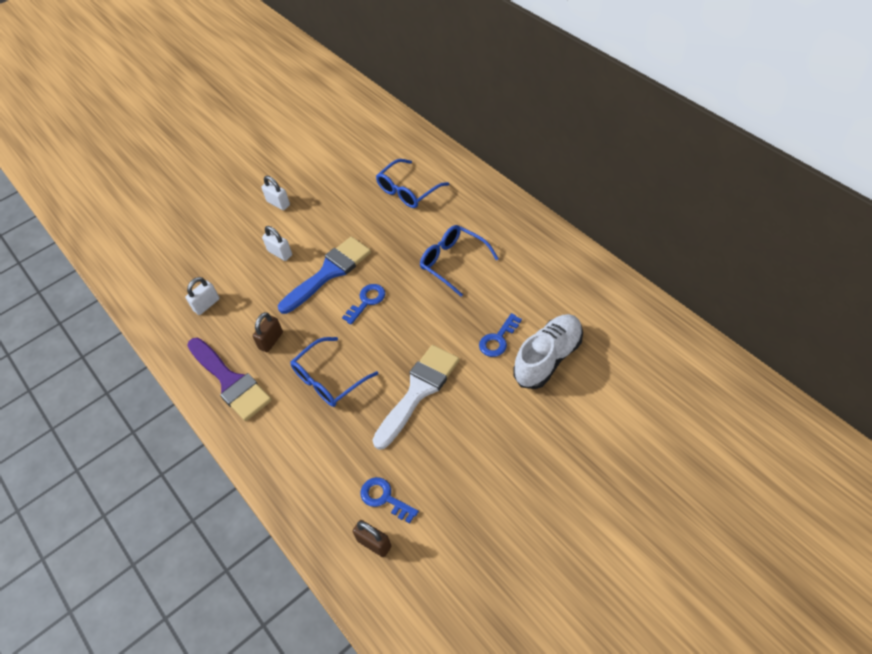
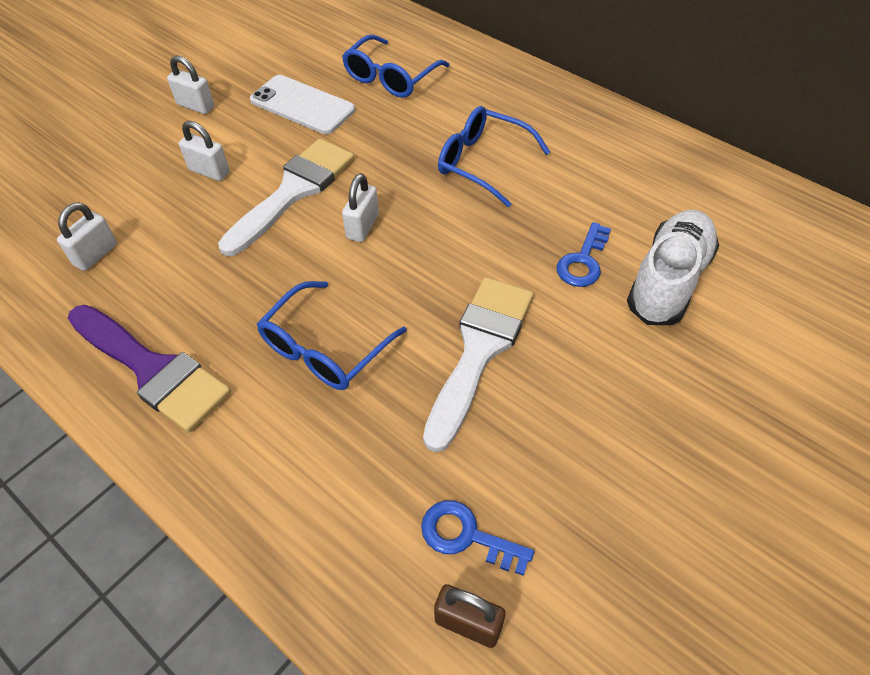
camera: 15 degrees left, 0 degrees up
brown padlock [252,312,283,352] -> none
blue brush [278,236,371,314] -> white brush [218,139,354,256]
blue key [342,284,385,325] -> white padlock [342,173,379,242]
none -> white phone [250,75,355,134]

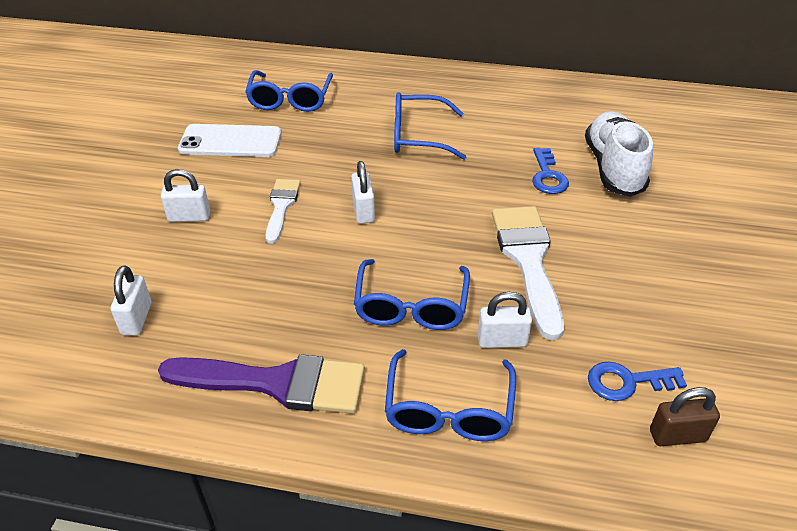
camera: 30 degrees left, 10 degrees down
white padlock [167,55,214,114] -> white padlock moved to [478,292,532,348]
white brush [218,139,354,256] -> white brush [266,179,301,243], size x0.57
none -> blue glasses [385,349,516,441]

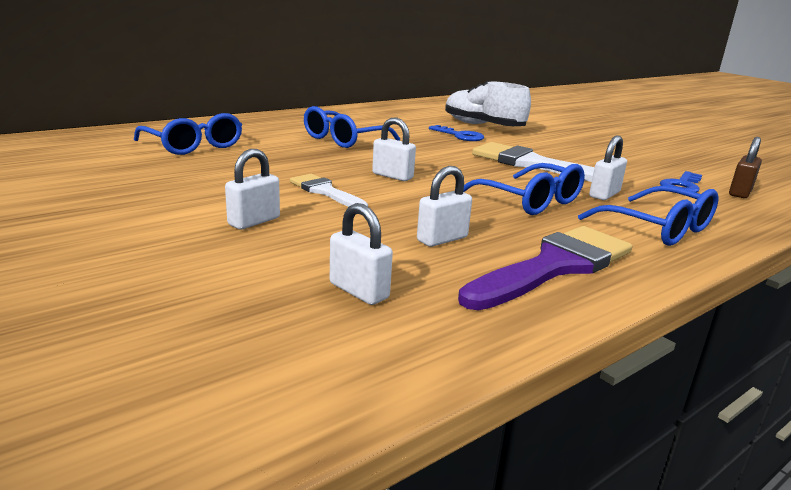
camera: 50 degrees left, 20 degrees down
white phone [178,124,282,157] -> none
none -> white padlock [417,166,472,247]

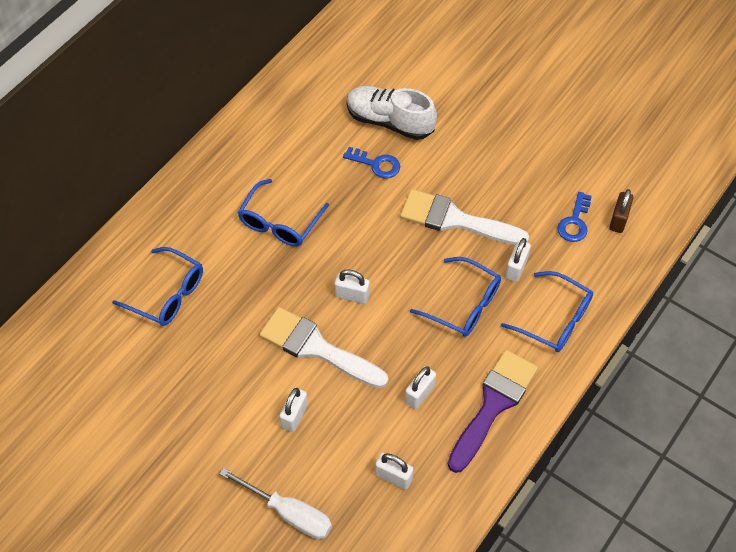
camera: 15 degrees left, 35 degrees up
white brush [290,174,368,207] -> white brush [259,307,388,388], size x1.75
none -> white screwdriver [219,467,332,539]

